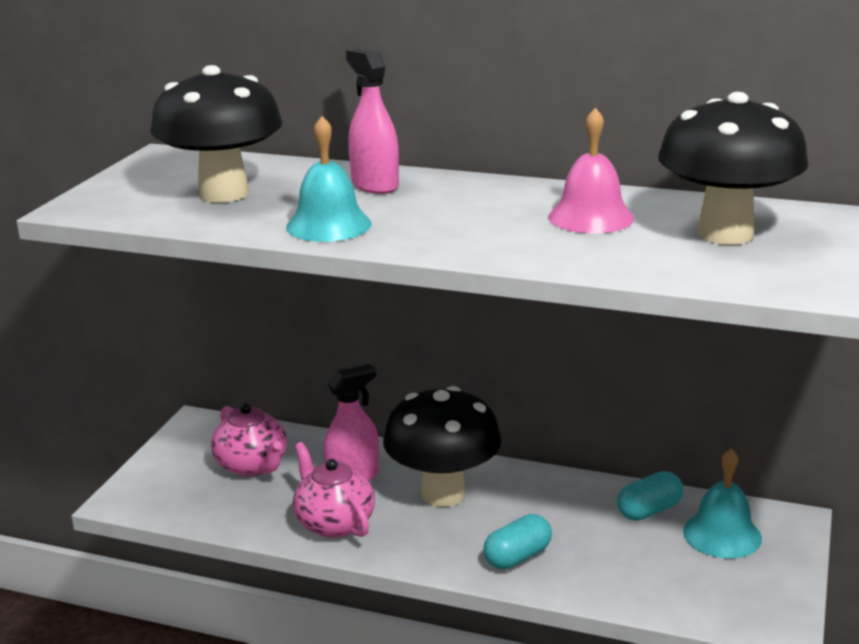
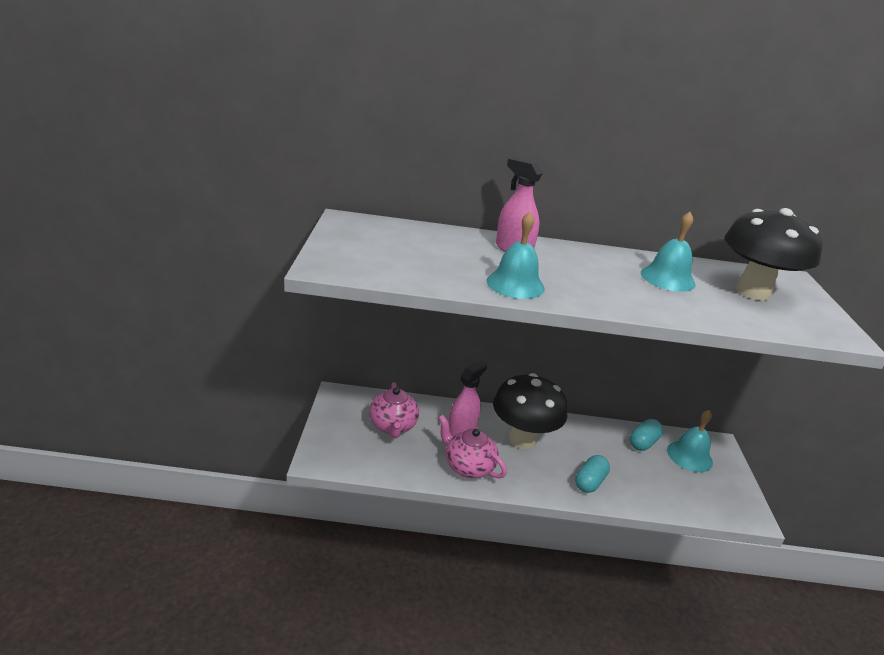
camera: 20 degrees left, 5 degrees up
black mushroom [151,65,283,203] -> none
pink teapot [211,403,287,476] -> pink teapot turned 45 degrees clockwise [369,382,419,438]
pink bell [548,108,634,233] -> turquoise bell [641,212,696,292]

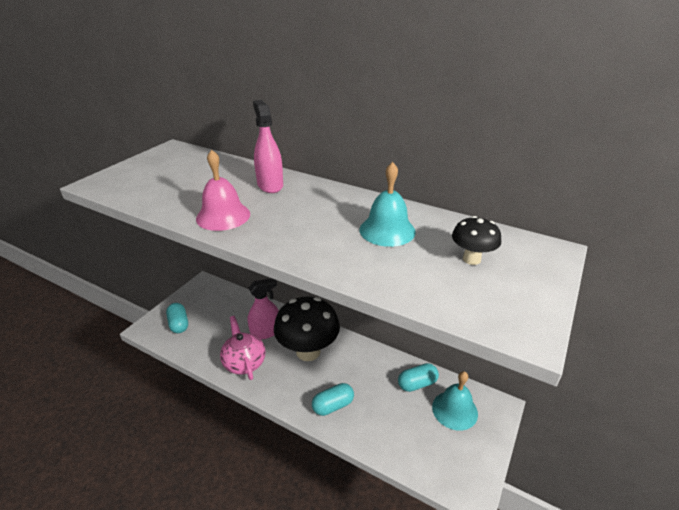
camera: 30 degrees right, 5 degrees up
pink teapot [369,382,419,438] -> none
turquoise bell [487,212,545,299] -> pink bell [196,150,250,231]
black mushroom [724,208,822,301] -> black mushroom [452,216,501,265], size x0.47
none -> turquoise capsule [166,303,188,333]

